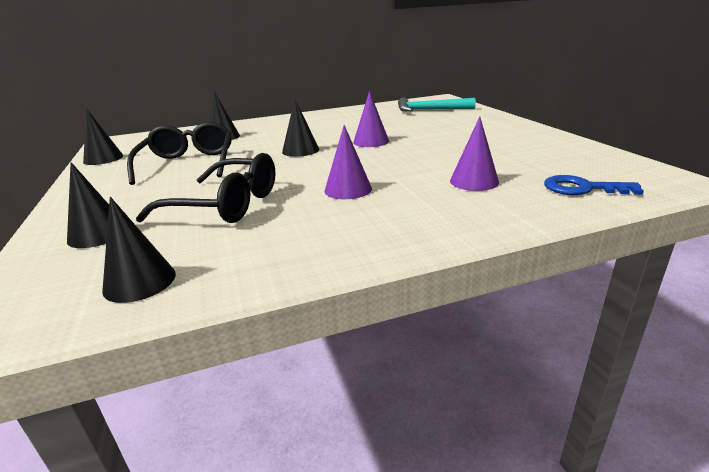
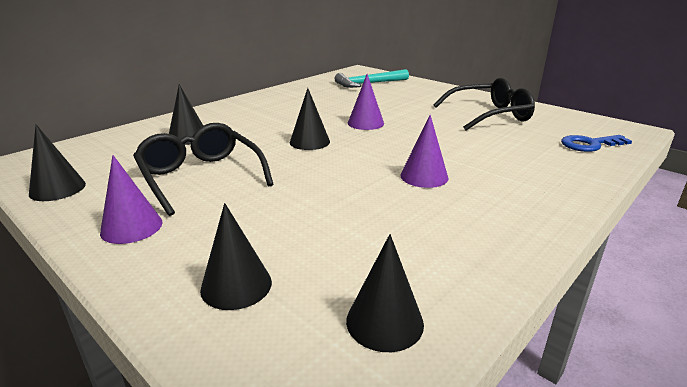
camera: 30 degrees left, 0 degrees up
black glasses [136,153,276,223] -> black glasses moved to [433,77,535,131]
purple cone [450,117,499,191] -> purple cone moved to [100,155,163,244]

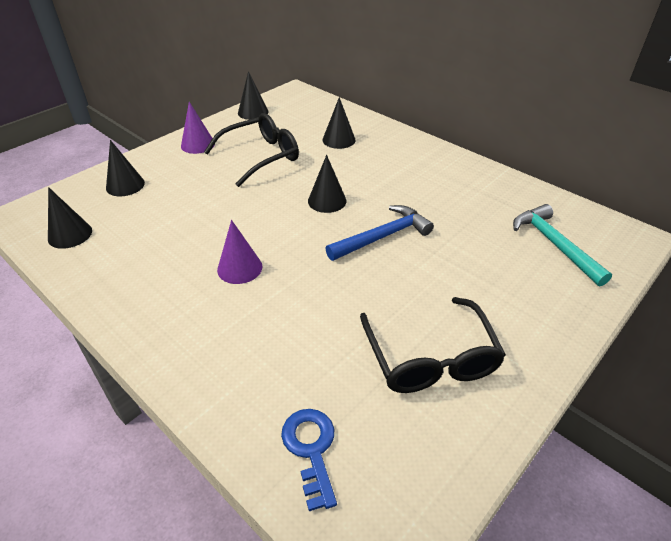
camera: 90 degrees right, 15 degrees up
purple cone [348,74,384,130] -> blue hammer [325,205,434,261]

